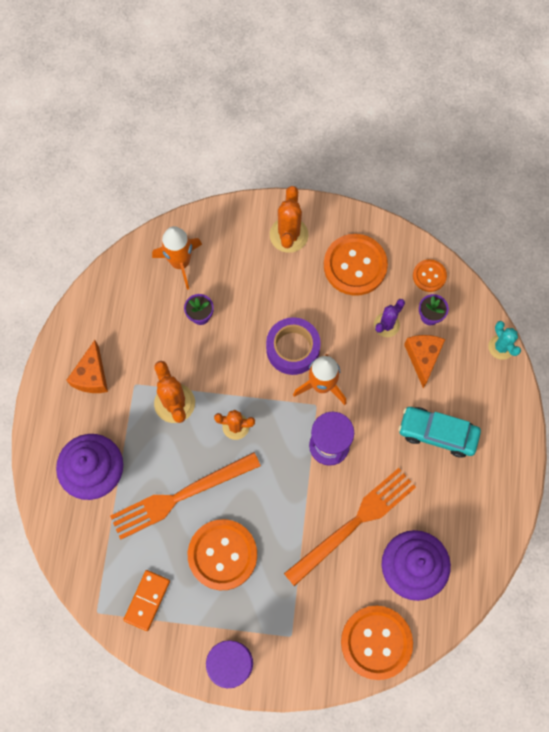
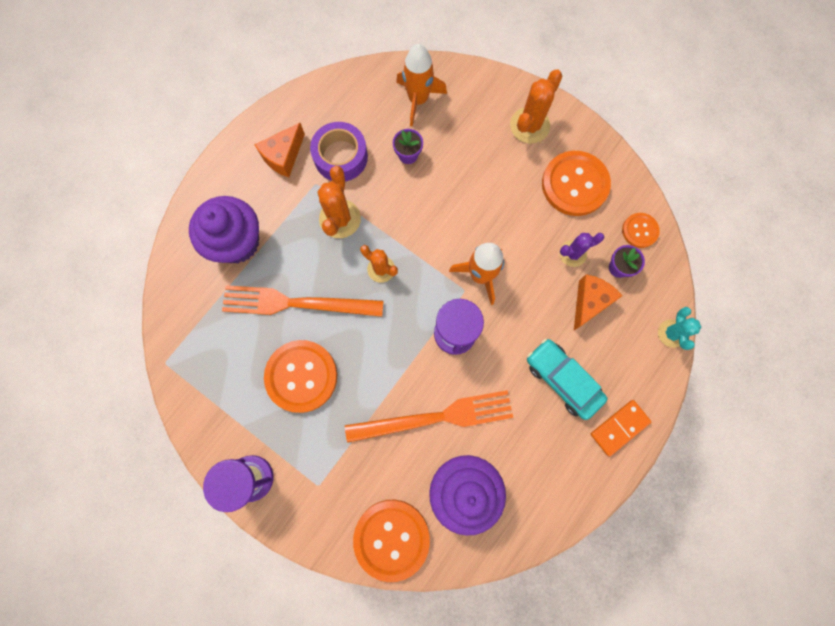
camera: 30 degrees right, 5 degrees up
orange domino [123,570,170,631] -> orange domino moved to [591,400,651,456]
purple tape [266,317,321,375] -> purple tape moved to [310,122,368,182]

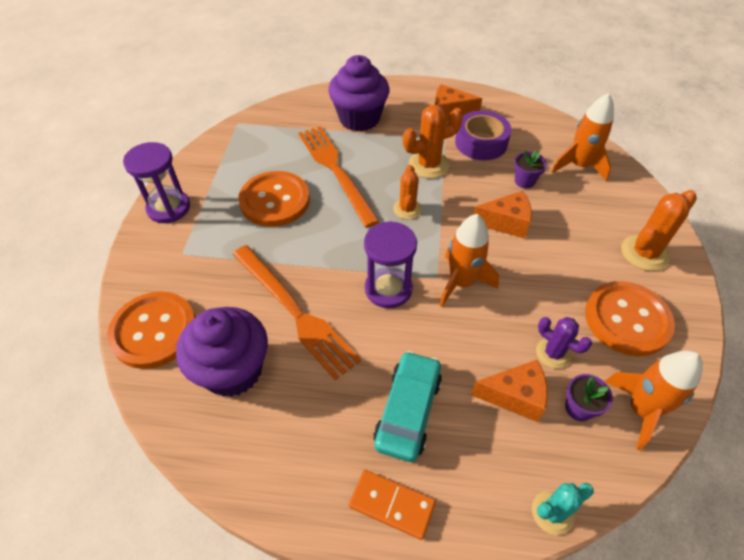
camera: 60 degrees right, 25 degrees down
orange cactus [510,69,562,144] -> orange cactus turned 45 degrees counterclockwise [621,190,697,271]
orange button [622,213,660,248] -> orange rocket [604,350,703,451]
none -> orange cheese [473,191,532,239]

